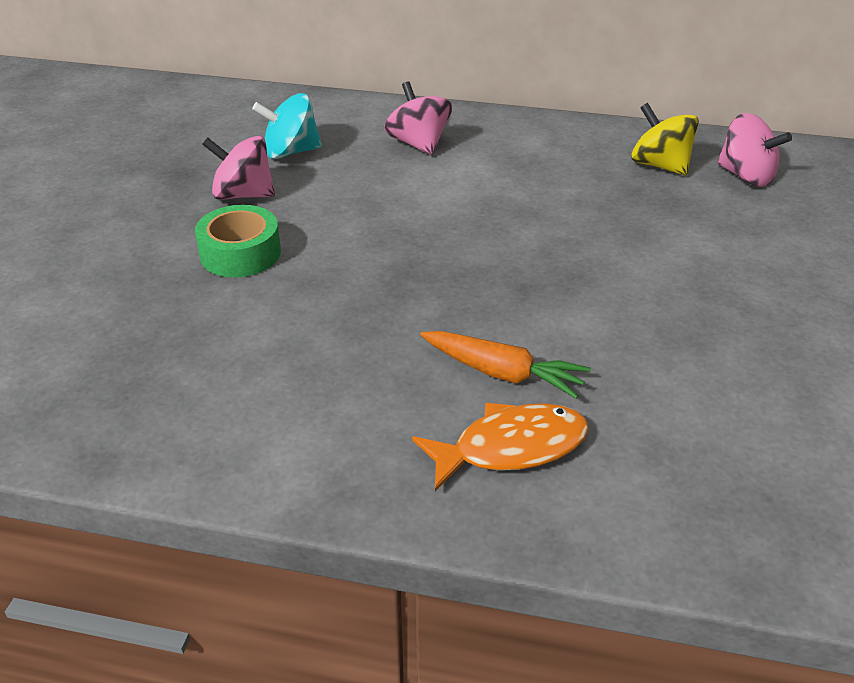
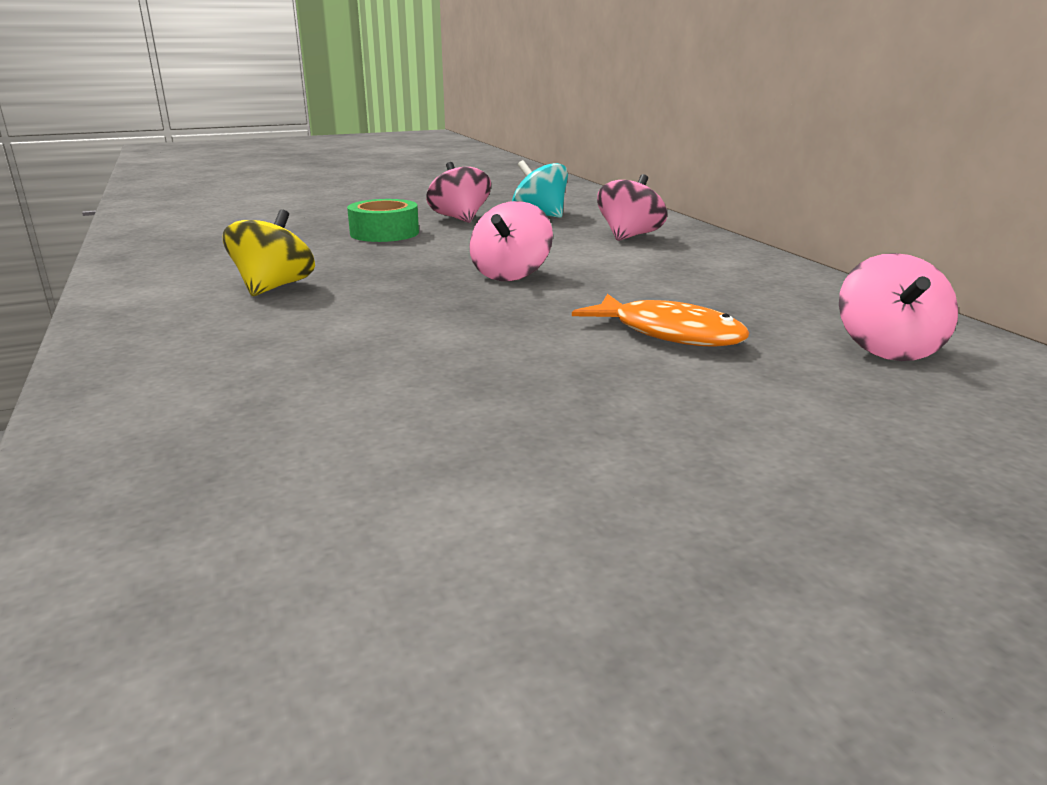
camera: 55 degrees right, 15 degrees down
orange fish [412,403,589,491] -> orange fish moved to [572,294,749,347]
orange carrot [420,331,591,399] -> none
yellow spinning top [631,103,699,175] -> yellow spinning top moved to [223,209,315,296]
none -> pink spinning top [469,201,553,281]

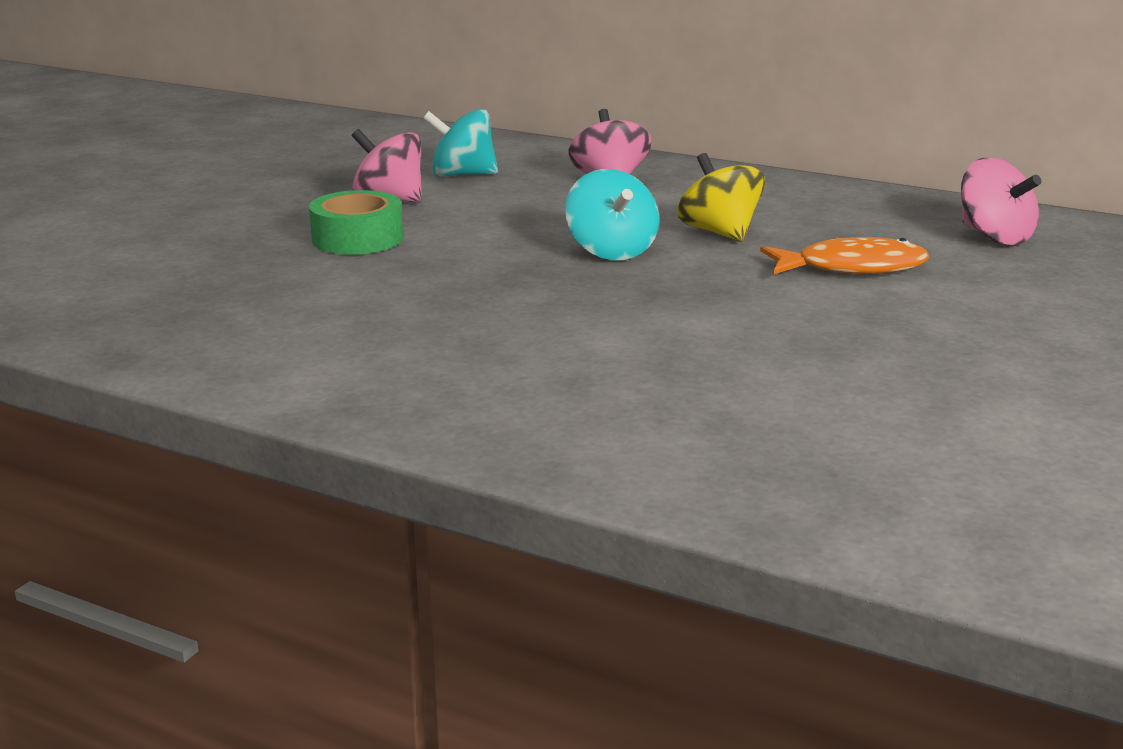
camera: 40 degrees left, 0 degrees up
yellow spinning top [223,209,315,296] -> yellow spinning top moved to [677,153,765,242]
pink spinning top [469,201,553,281] -> turquoise spinning top [565,169,659,260]

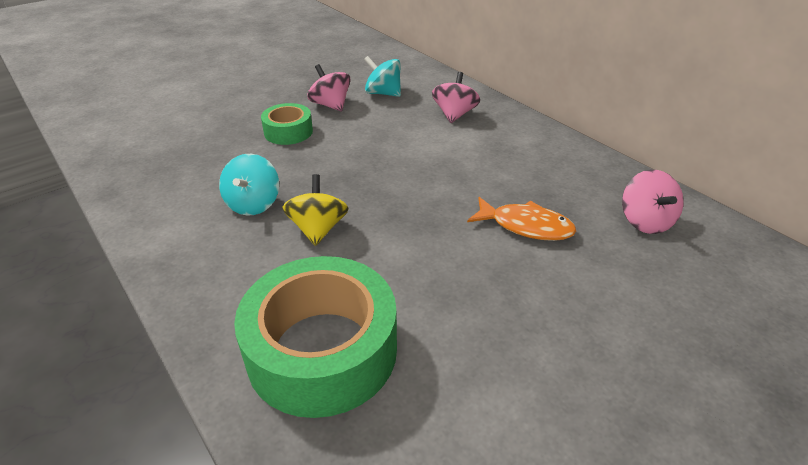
camera: 25 degrees right, 15 degrees up
turquoise spinning top [565,169,659,260] -> turquoise spinning top moved to [219,154,279,216]
yellow spinning top [677,153,765,242] -> yellow spinning top moved to [282,174,349,246]
none -> green tape [234,256,397,418]

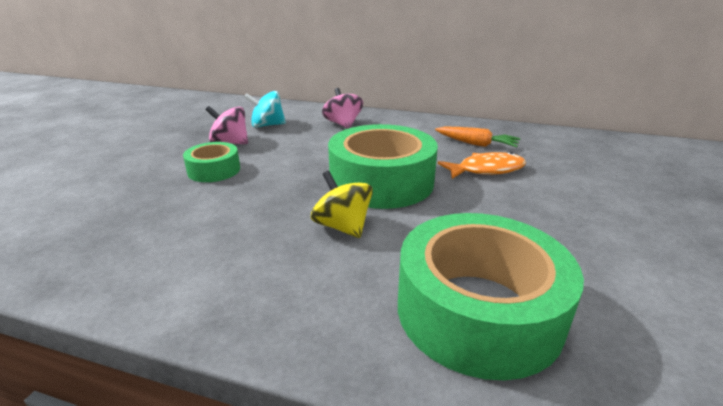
camera: 35 degrees left, 10 degrees down
turquoise spinning top [219,154,279,216] -> none
pink spinning top [622,170,684,234] -> none
none -> green tape [328,124,438,209]
none -> orange carrot [435,127,520,147]

